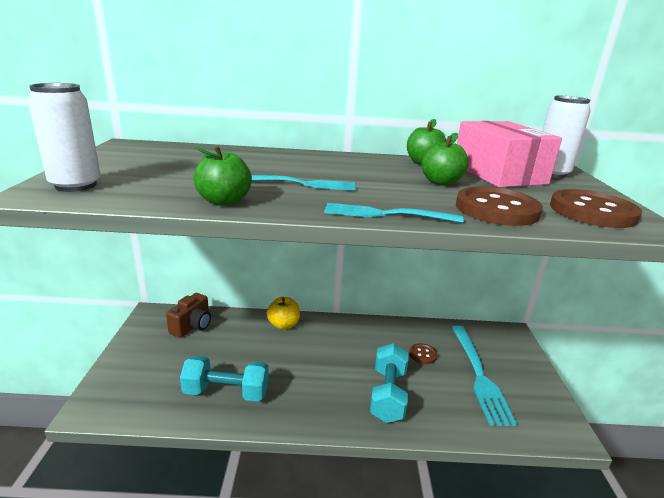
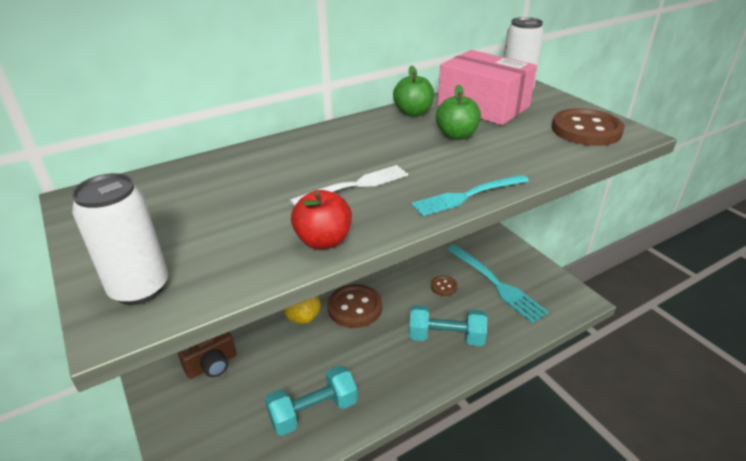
camera: 30 degrees left, 10 degrees up
brown camera [166,293,211,338] -> brown camera turned 60 degrees clockwise [178,332,236,379]
green apple [193,146,252,206] -> red apple [291,190,352,249]
turquoise fork [251,175,355,191] -> white fork [290,165,408,206]
turquoise dumbbell [370,343,409,423] -> turquoise dumbbell turned 60 degrees counterclockwise [409,305,487,346]
brown button [456,187,543,226] -> brown button moved to [327,284,382,328]

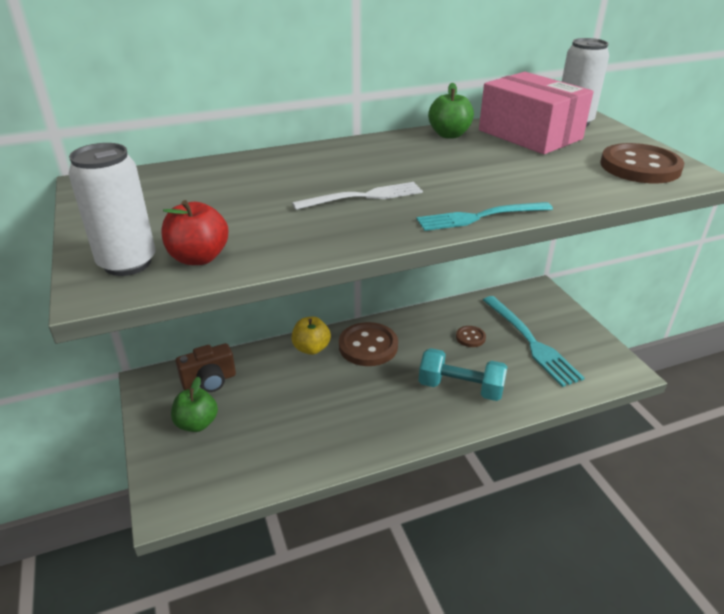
camera: 10 degrees right, 0 degrees up
turquoise dumbbell [265,365,358,436] -> none
red apple [291,190,352,249] -> red apple moved to [161,200,228,265]
green apple [436,85,481,140] -> green apple moved to [171,377,218,432]

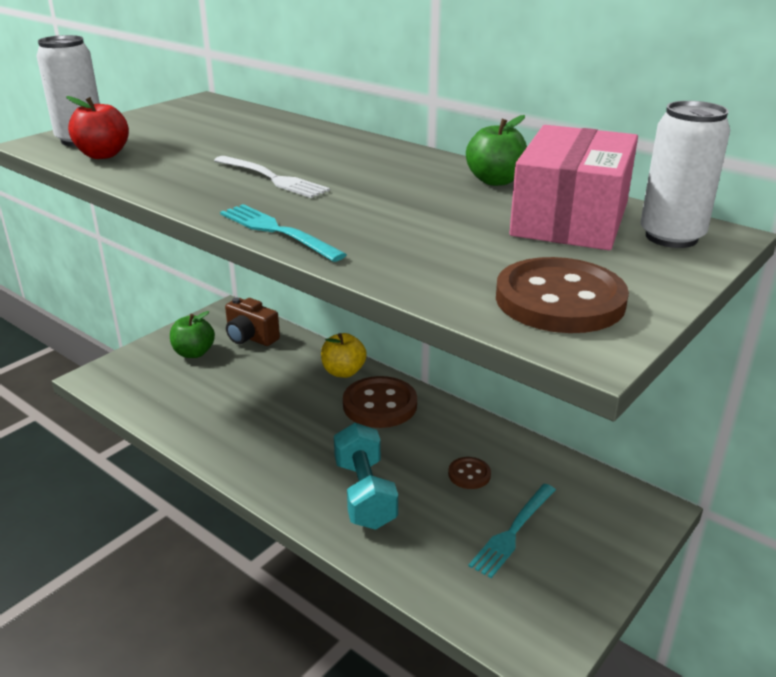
camera: 60 degrees right, 5 degrees down
turquoise fork [483,296,584,387] -> turquoise fork [469,484,556,578], size x0.65

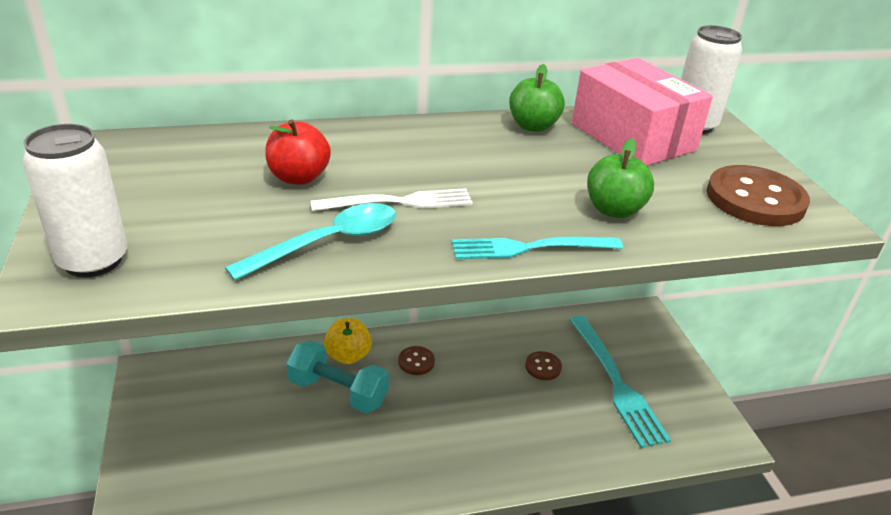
camera: 55 degrees left, 5 degrees up
red apple [66,96,129,159] -> red apple moved to [265,119,331,185]
green apple [170,311,215,358] -> green apple moved to [587,138,654,218]
brown camera [225,298,280,346] -> none
turquoise dumbbell [334,423,398,530] -> turquoise dumbbell moved to [286,340,389,413]
brown button [343,376,417,428] -> brown button [398,346,435,375], size x0.51
turquoise fork [469,484,556,578] -> turquoise fork [569,316,671,448], size x1.54
none -> turquoise spoon [225,203,396,281]

